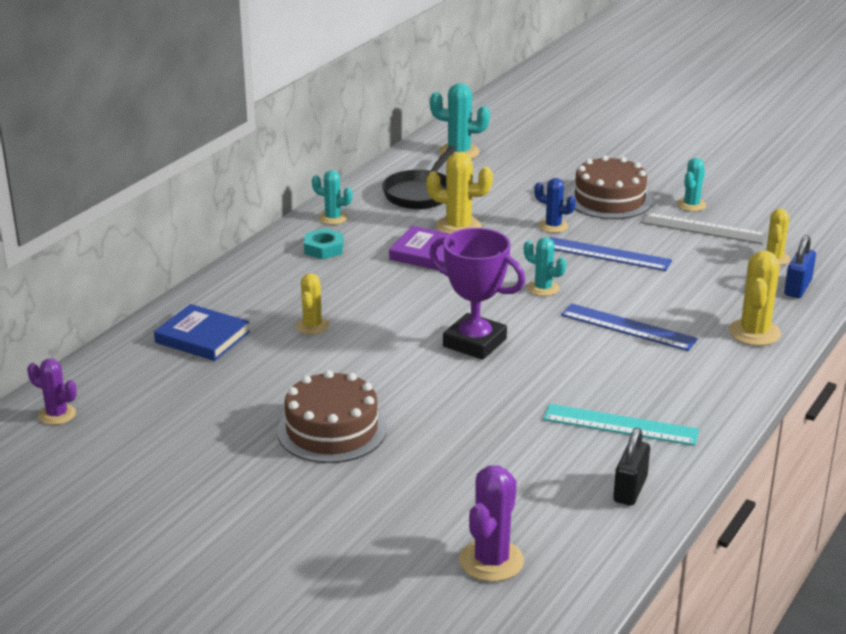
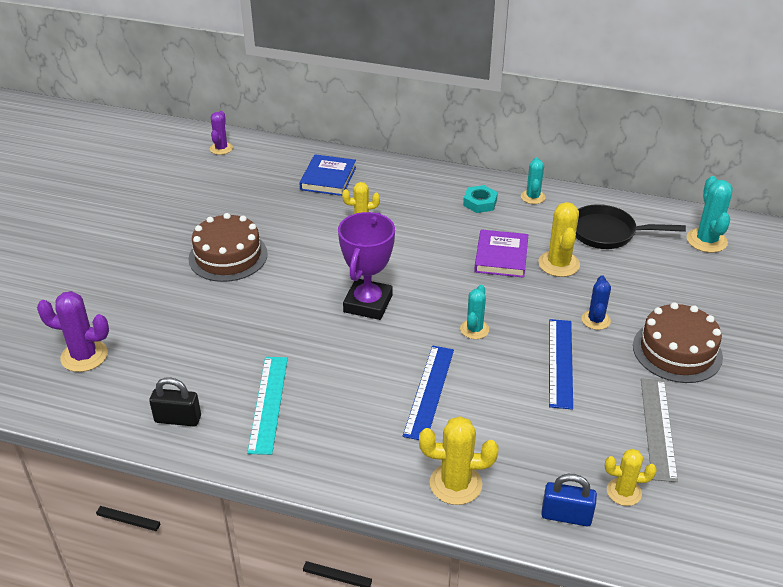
camera: 75 degrees right, 10 degrees up
turquoise cactus [677,158,706,211] -> none

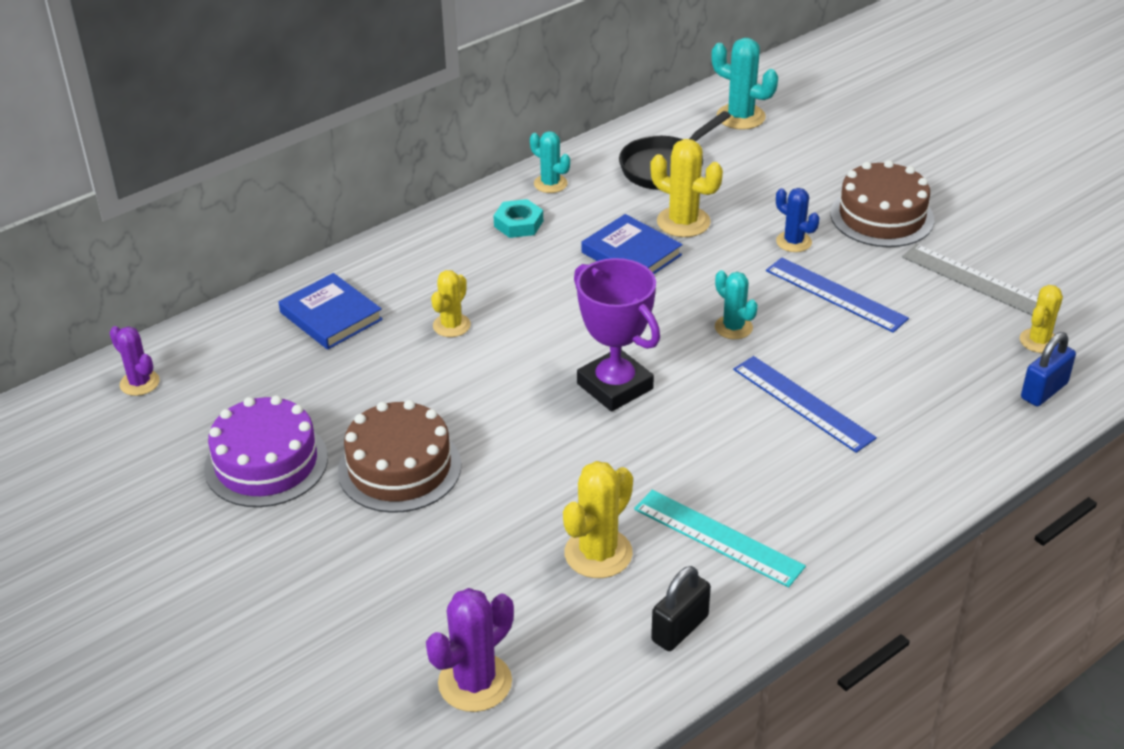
camera: 55 degrees left, 0 degrees up
yellow cactus [419,416,499,505] -> yellow cactus moved to [563,461,633,578]
purple book [474,229,528,278] -> blue book [582,214,683,274]
none -> purple cake [204,395,328,507]

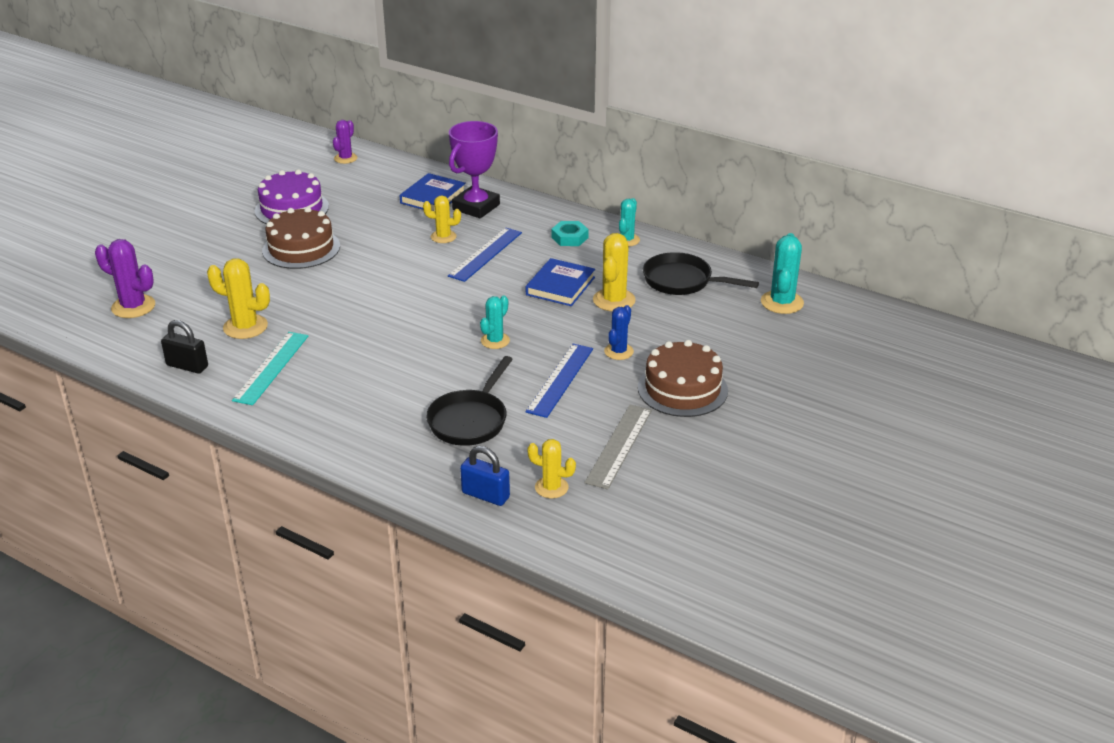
camera: 70 degrees right, 5 degrees down
purple trophy [574,258,660,412] -> purple trophy moved to [449,121,500,218]
blue ruler [733,356,877,453] -> blue ruler moved to [448,227,522,282]
none -> black pan [426,356,513,446]

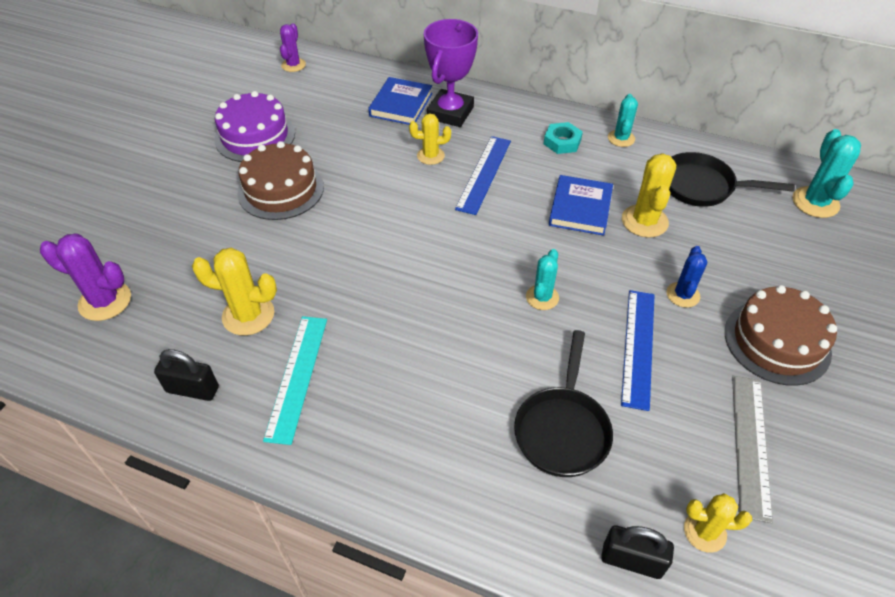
camera: 10 degrees left, 15 degrees up
blue padlock [460,446,510,506] -> black padlock [601,525,674,579]

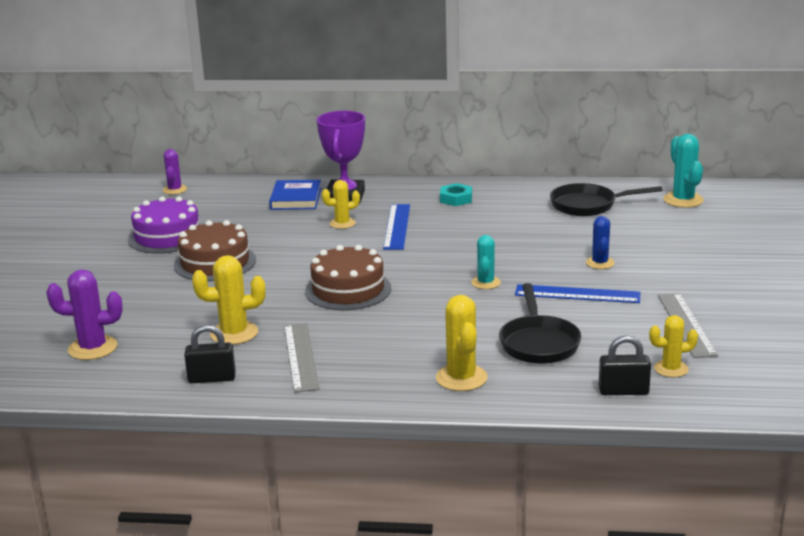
camera: 15 degrees left, 25 degrees down
turquoise ruler [263,316,327,445] -> grey ruler [284,323,320,393]
blue book [549,175,613,236] -> none
turquoise cactus [608,94,638,147] -> none
blue ruler [621,290,655,411] -> blue ruler turned 75 degrees counterclockwise [515,284,641,303]
yellow cactus [622,153,676,238] -> yellow cactus moved to [436,295,488,391]
brown cake [725,285,837,386] -> brown cake moved to [305,245,391,310]

